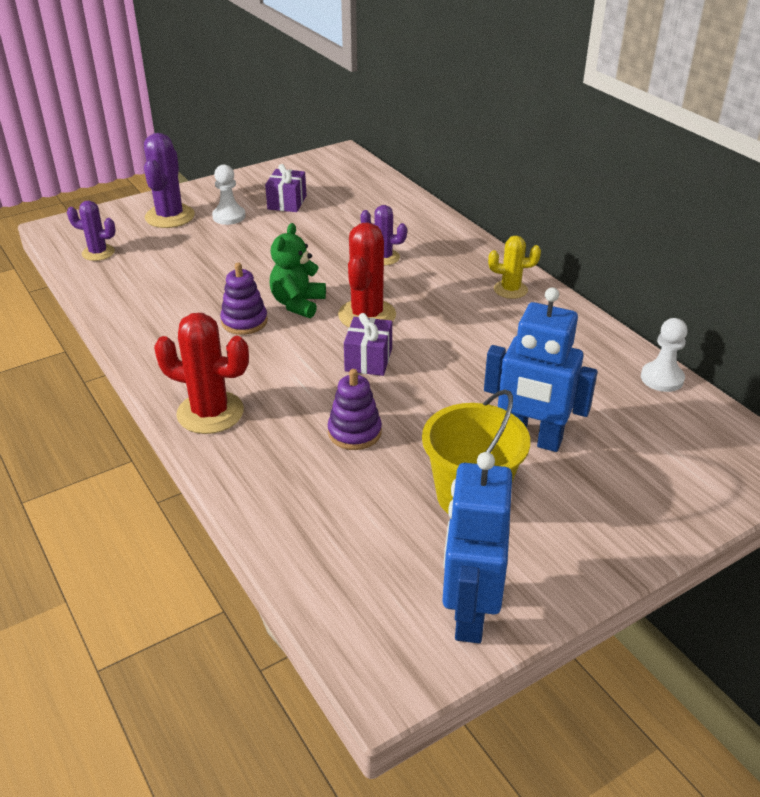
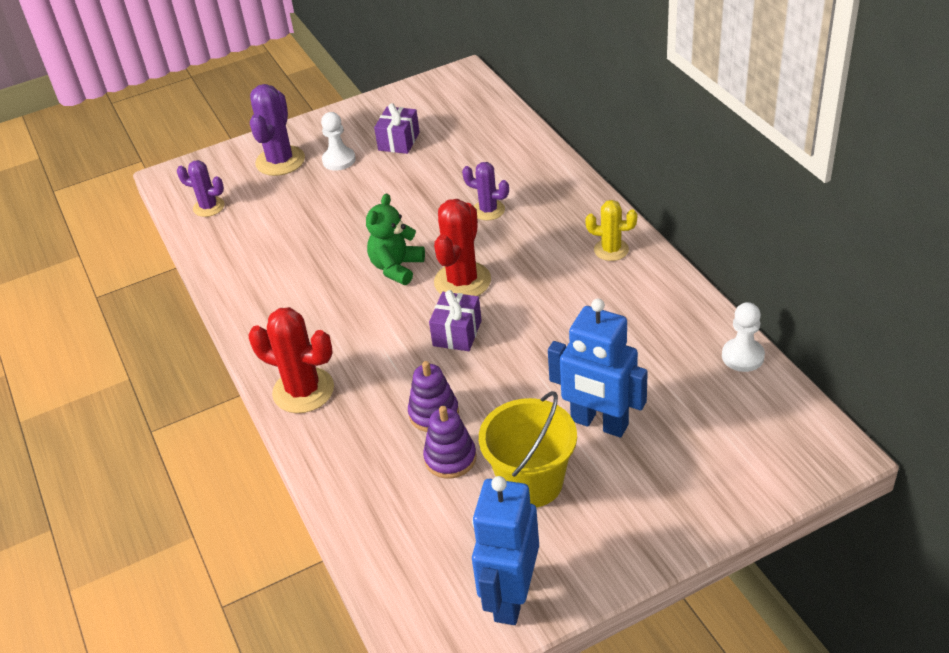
camera: 10 degrees right, 5 degrees up
purple stacking toy [220,263,268,335] -> purple stacking toy moved to [423,406,476,479]

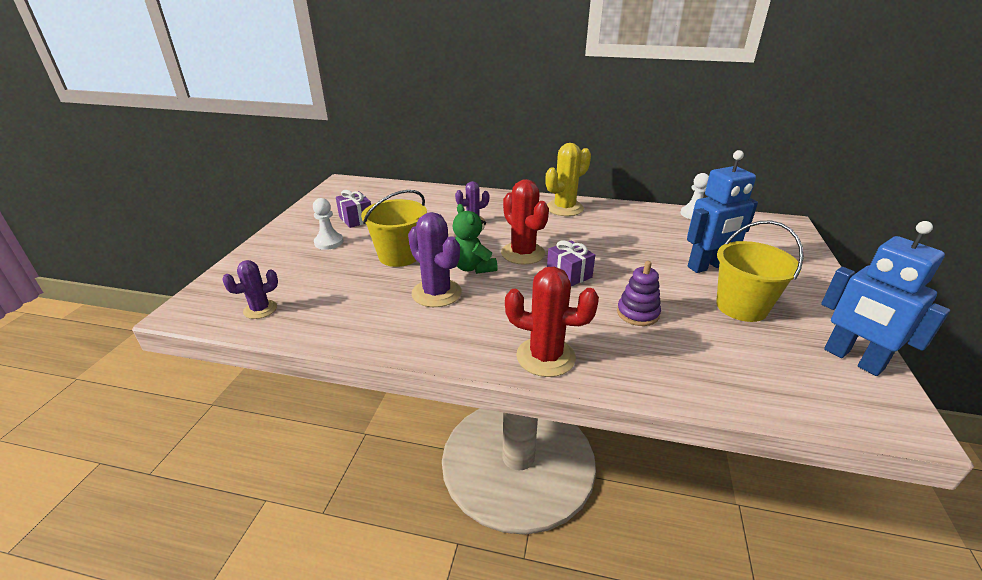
camera: 55 degrees left, 10 degrees down
red cactus [248,307,334,413] -> red cactus turned 45 degrees clockwise [505,267,599,377]
purple cactus [250,84,305,176] -> purple cactus moved to [408,212,462,307]
purple stacking toy [423,406,476,479] -> none
yellow cactus [585,200,637,261] -> yellow cactus [545,143,591,216], size x1.63
none -> yellow bucket [361,190,427,267]

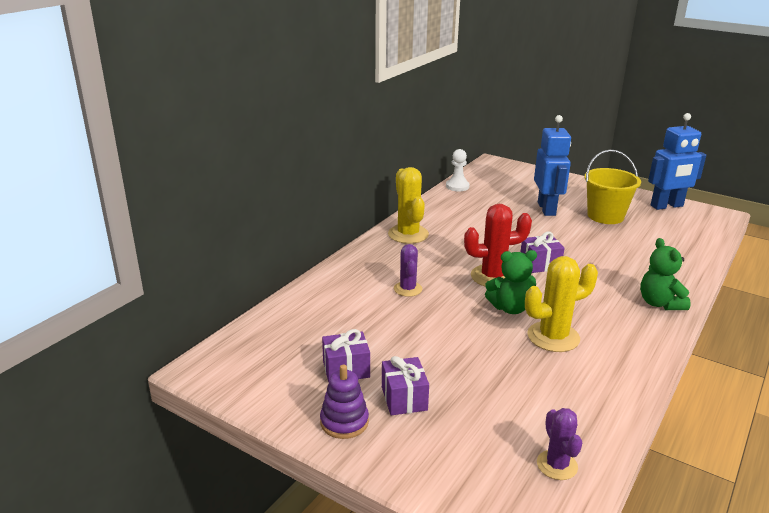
camera: 70 degrees left, 5 degrees down
white pawn [313,198,343,250] -> purple gift [382,356,429,416]
yellow bucket [361,190,427,267] -> none
purple cactus [408,212,462,307] -> yellow cactus [525,256,598,352]
red cactus [505,267,599,377] -> green teddy bear [640,238,691,310]
purple stacking toy [617,261,661,326] -> purple stacking toy moved to [320,365,369,439]

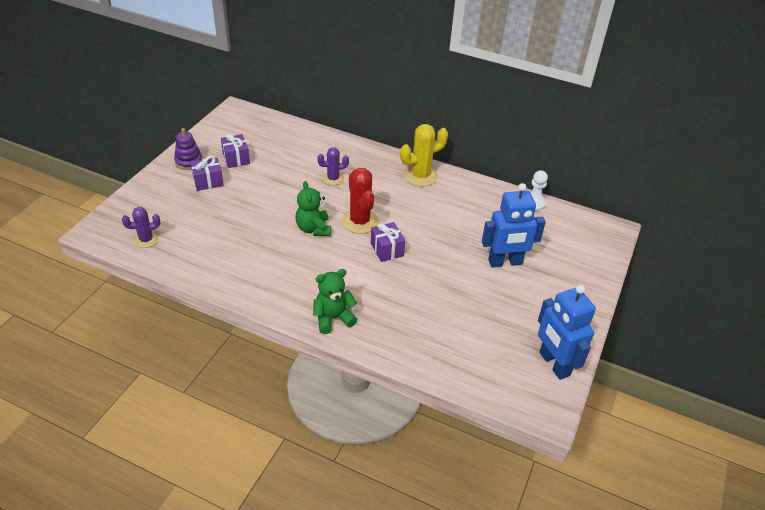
camera: 80 degrees right, 15 degrees up
yellow cactus [525,256,598,352] -> none
yellow bucket [584,150,641,224] -> none

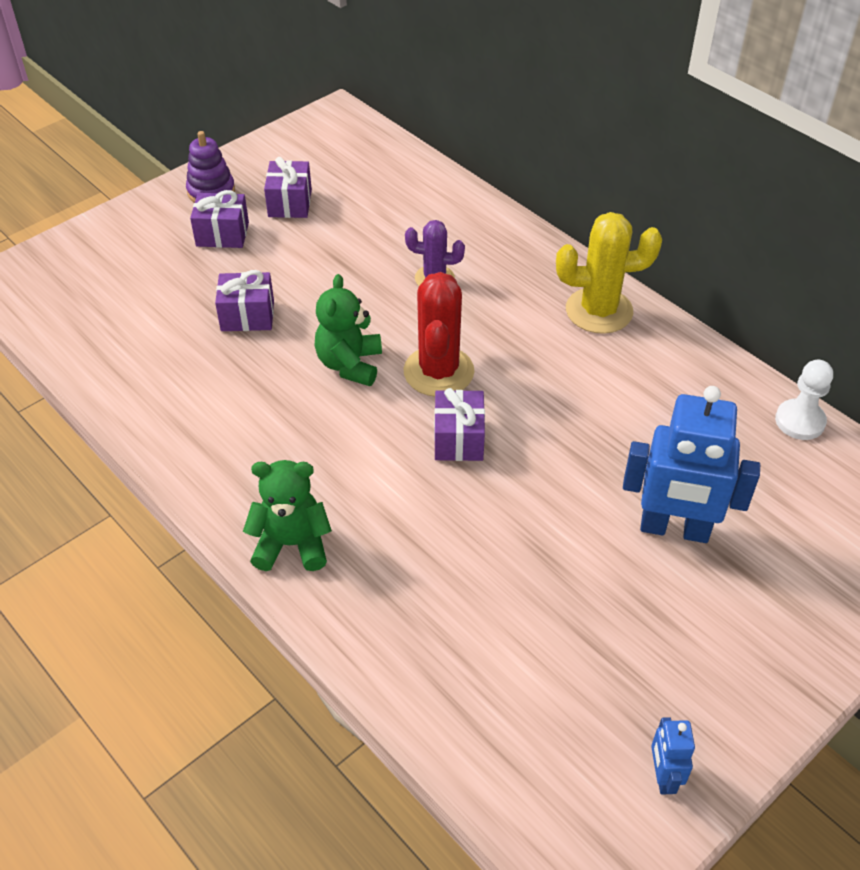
camera: 25 degrees right, 5 degrees up
purple cactus [122,207,160,248] -> none
blue robot [538,285,596,380] -> blue robot [651,717,695,794], size x0.47
none -> purple gift [215,270,274,331]

